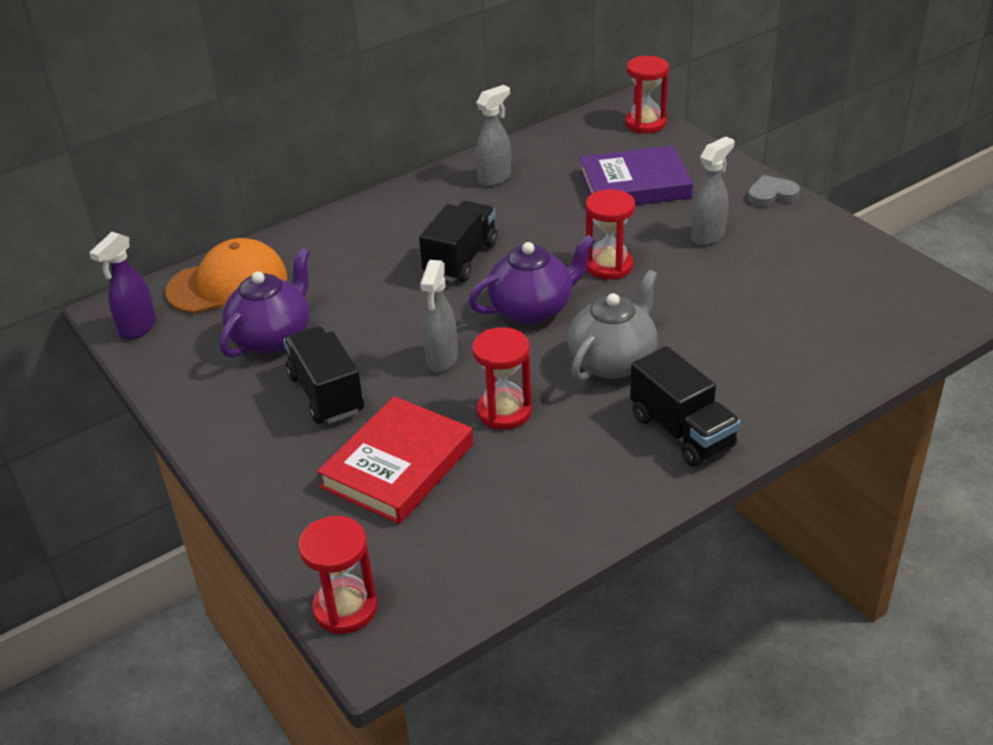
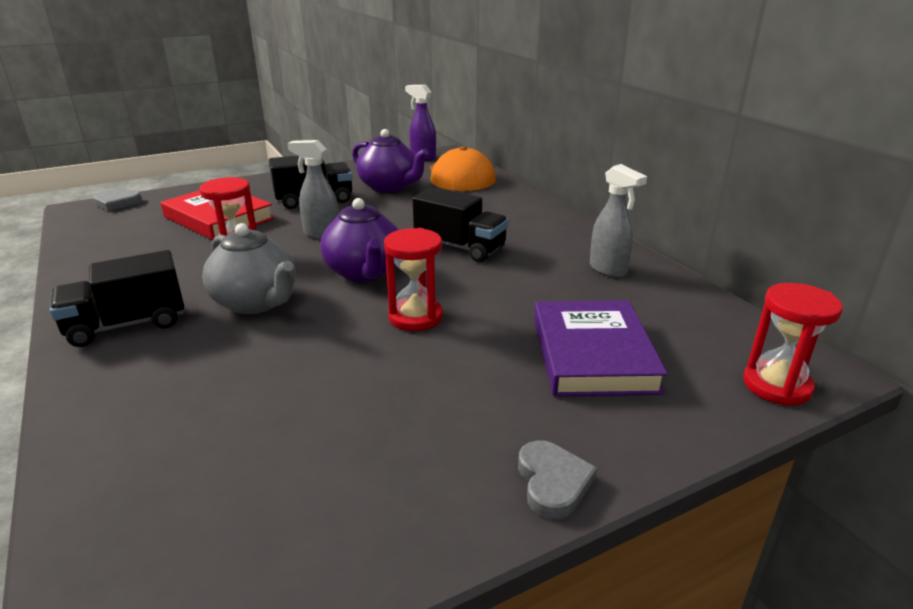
camera: 95 degrees right, 10 degrees down
red hourglass [298,516,377,634] -> grey heart [93,190,142,211]
grey spray bottle [691,137,735,246] -> none

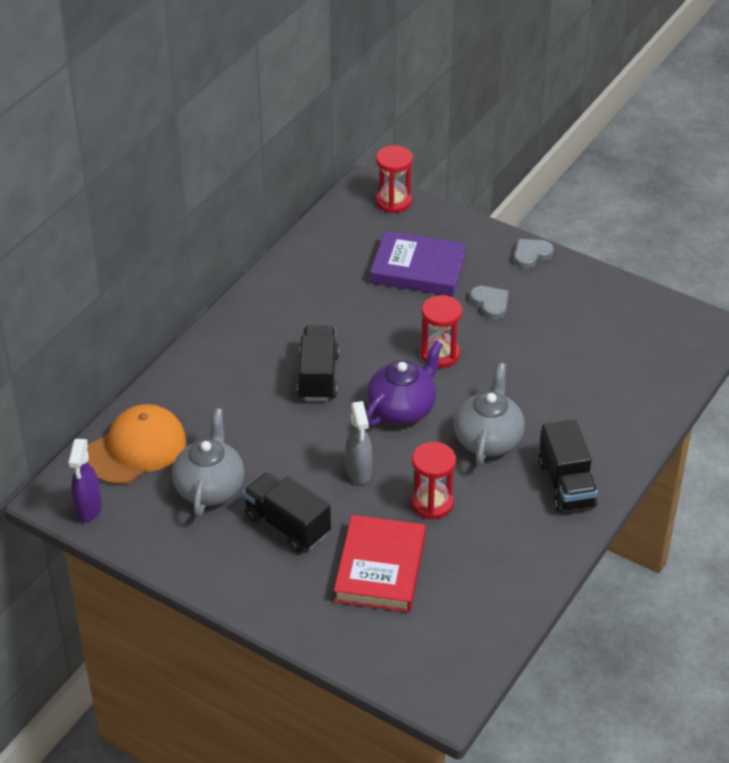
camera: 120 degrees left, 15 degrees up
black truck [50,250,184,347] -> black truck turned 45 degrees clockwise [539,420,598,513]
grey heart [93,190,142,211] -> grey heart moved to [470,286,509,320]
purple teapot [352,129,429,193] -> grey teapot [172,408,245,517]
purple book [534,300,668,397] -> purple book turned 45 degrees clockwise [370,231,467,296]
grey spray bottle [590,164,647,278] -> none

